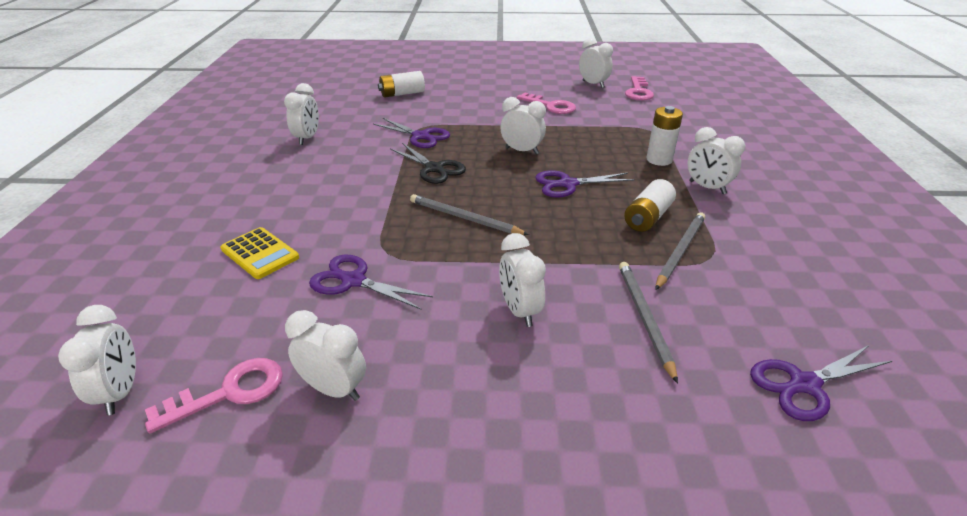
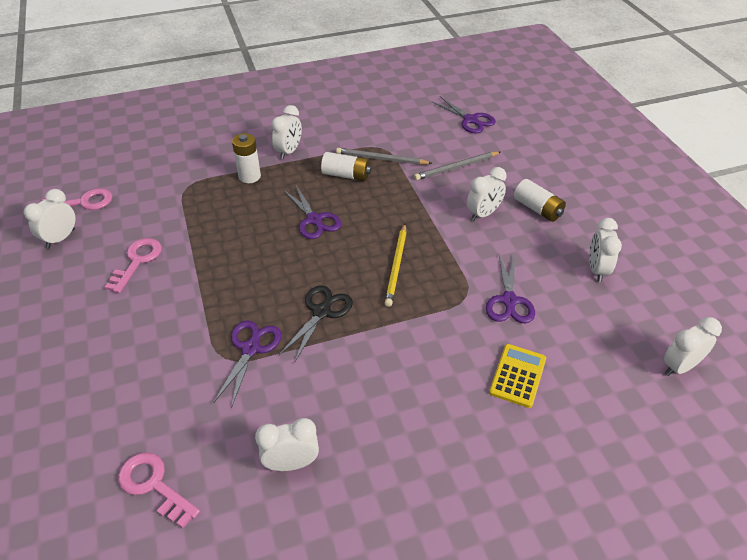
camera: 110 degrees left, 10 degrees up
pink key [145,358,283,434] -> pink key moved to [118,452,200,528]
white battery [378,71,425,97] -> white battery moved to [514,179,566,222]
grey pencil [410,194,529,235] -> yellow pencil [385,224,407,307]
white clock [500,97,546,154] -> none

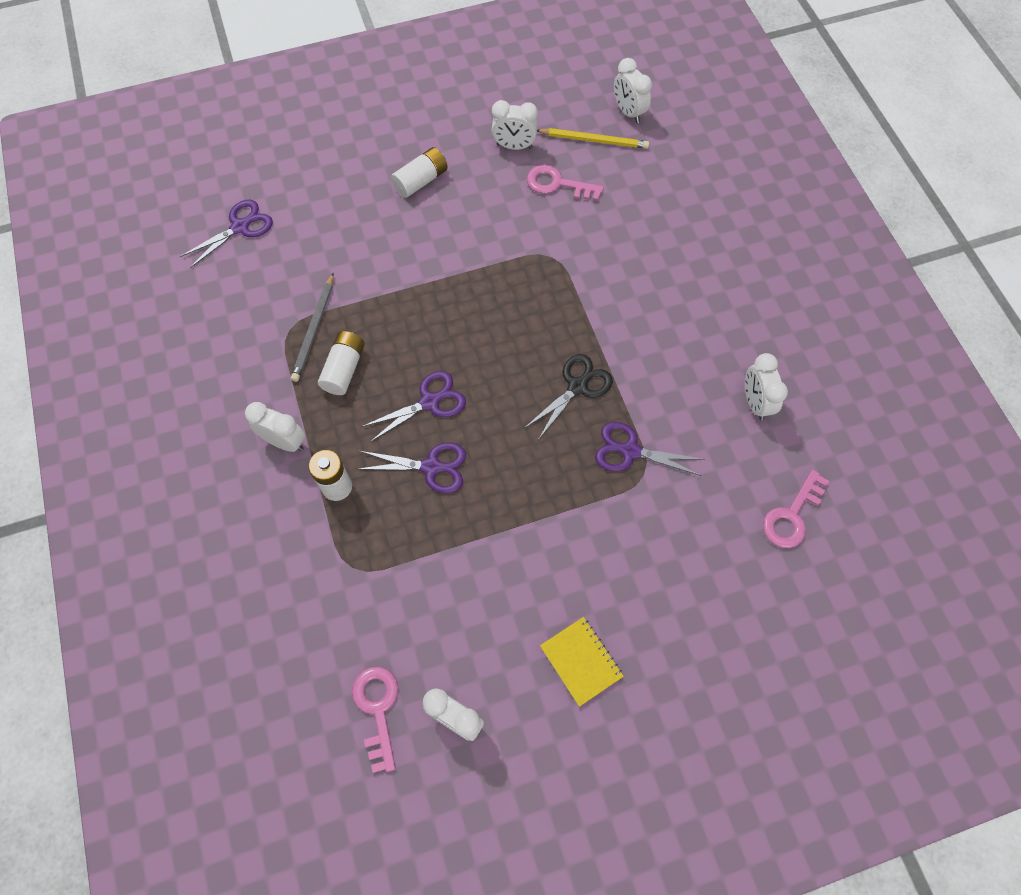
camera: 90 degrees left, 20 degrees up
pink key [105,238,162,293] -> pink key moved to [527,165,604,201]
black scissors [279,286,353,363] -> black scissors turned 105 degrees clockwise [524,354,613,440]
yellow pencil [385,224,407,307] -> yellow pencil moved to [537,128,649,149]
grey pencil [414,151,501,180] -> none
white clock [467,167,507,221] -> none
purple scissors [486,255,535,324] -> purple scissors moved to [359,442,466,493]
yellow calculator [489,344,546,408] -> none
none -> yellow notebook [540,617,624,707]

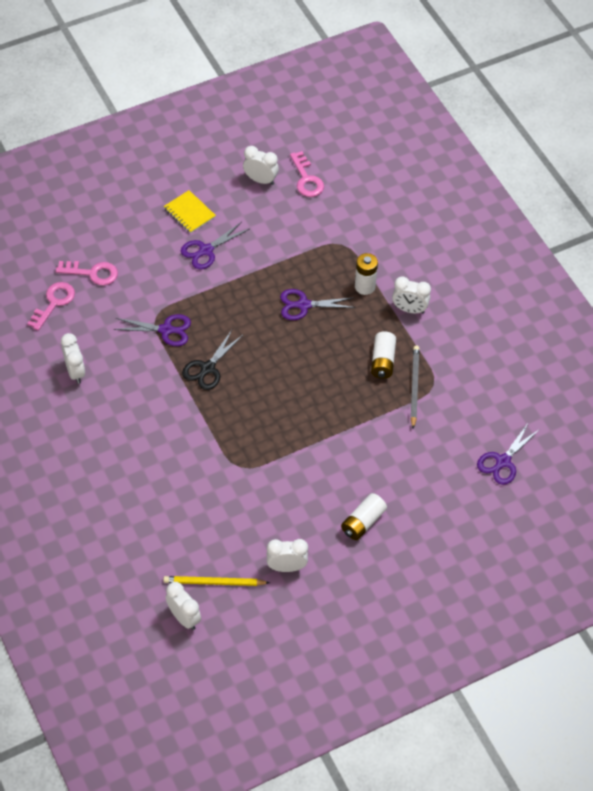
camera: 170 degrees right, 10 degrees down
purple scissors [361,371,466,442] -> purple scissors moved to [181,222,249,269]
pink key [527,165,604,201] -> pink key moved to [56,261,118,285]

